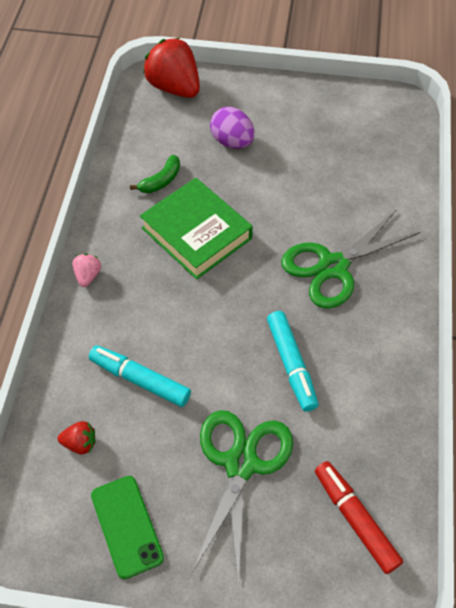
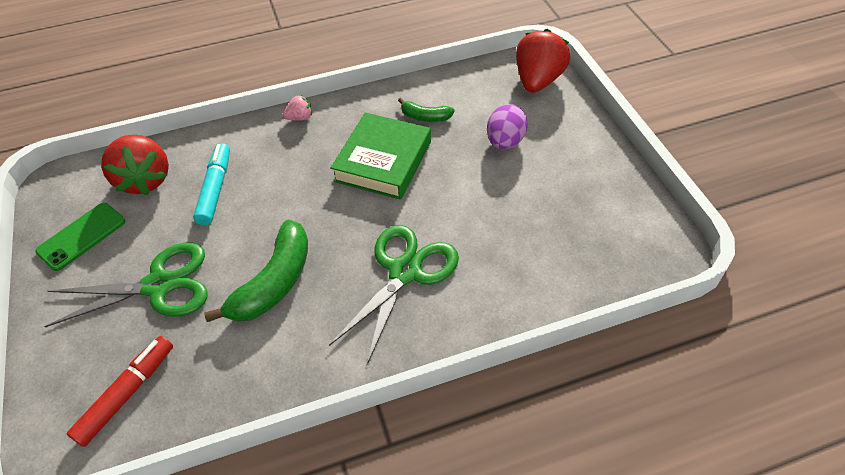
camera: 65 degrees right, 5 degrees down
red strawberry [58,421,96,454] -> red strawberry [101,134,169,195], size x2.19
turquoise marker [267,311,318,412] -> green banana [204,220,308,322]
green scissors [281,210,421,308] -> green scissors turned 90 degrees clockwise [329,225,459,364]

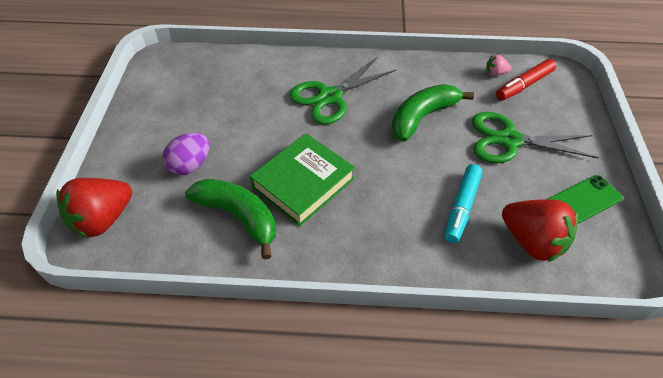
camera: 160 degrees left, 0 degrees up
red strawberry [101,134,169,195] -> red strawberry turned 135 degrees clockwise [502,199,579,262]
pink strawberry [283,95,312,121] -> pink strawberry moved to [486,55,511,76]
green banana [398,98,455,122] -> green banana [185,179,276,260], size x1.88

